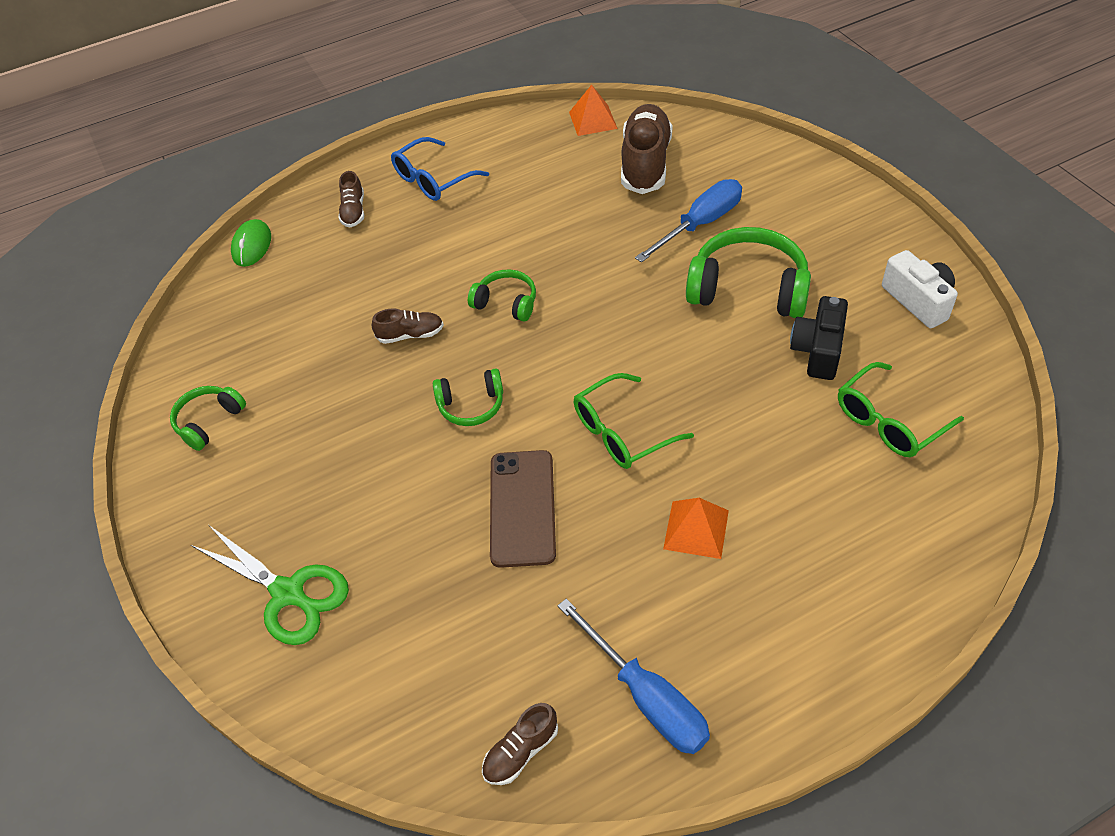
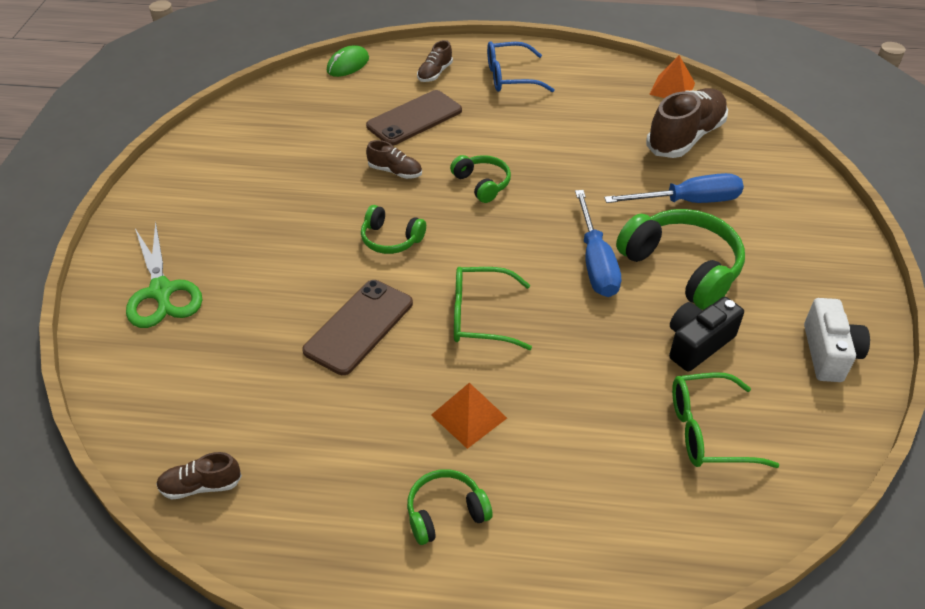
camera: 30 degrees right, 5 degrees down
green headphones [170,386,246,451] -> green headphones moved to [407,469,492,545]
blue screwdriver [558,598,710,754] -> blue screwdriver moved to [575,190,621,297]
none -> brown phone [366,90,462,145]

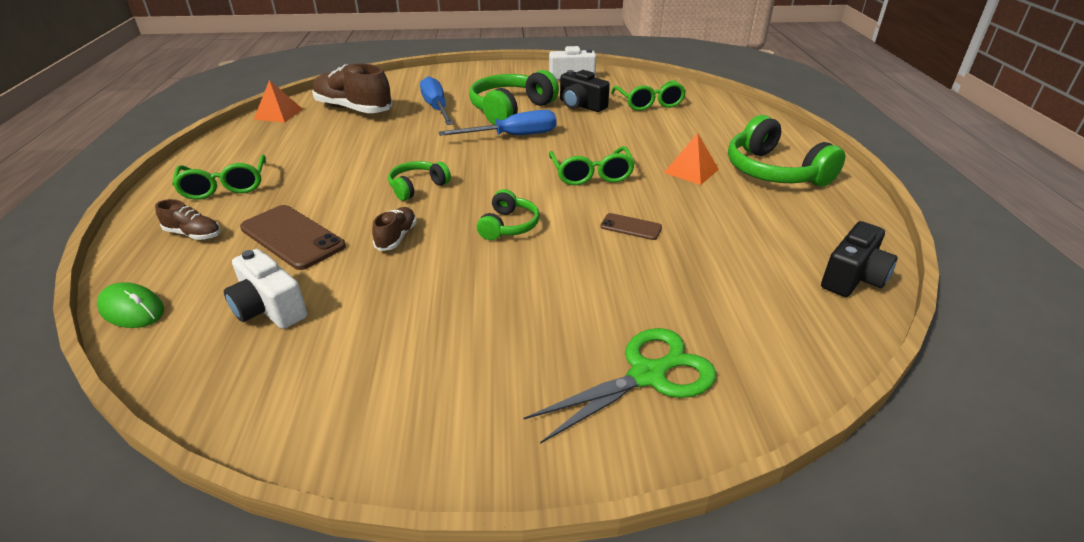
camera: 100 degrees left, 10 degrees down
brown shoe [156,452,242,500] -> black camera [821,221,898,297]
brown phone [302,280,413,375] -> brown phone [600,213,662,240], size x0.52
green headphones [407,469,492,545] -> green headphones [728,115,845,187], size x1.83
blue glasses [487,41,554,92] -> green glasses [172,155,266,200]
none -> white camera [224,249,308,329]

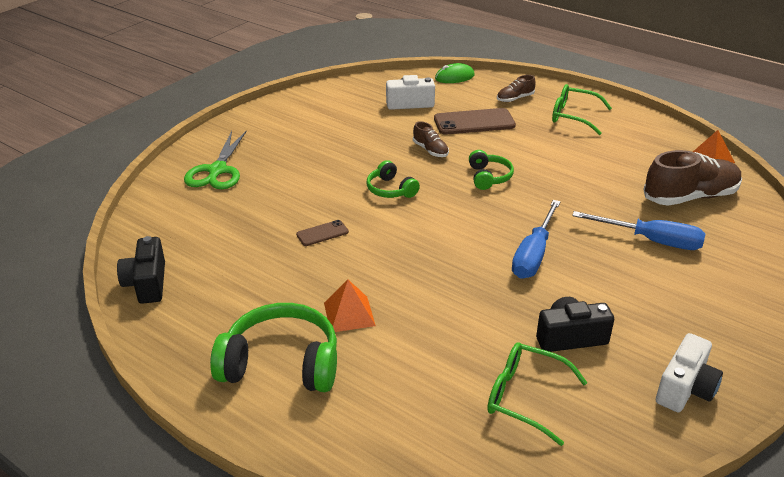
camera: 130 degrees right, 0 degrees up
green headphones [469,70,559,125] -> none
green glasses [549,146,635,185] -> none

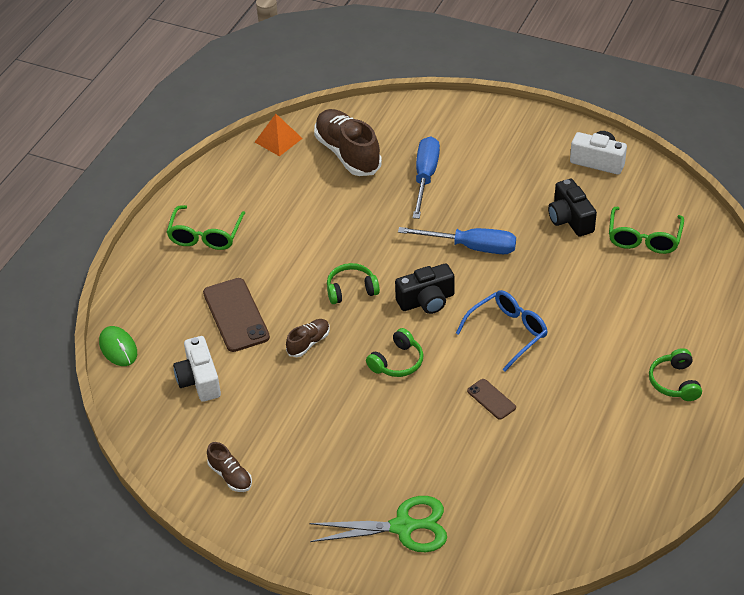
camera: 100 degrees left, 10 degrees up
black camera [117,236,165,304] -> black camera moved to [395,263,455,314]
green headphones [210,303,337,392] -> green headphones [649,348,702,401], size x0.55
orange pyramid [324,280,376,332] -> none
brown shoe [497,75,536,102] -> brown shoe moved to [207,442,252,492]
none -> blue glasses [456,290,548,371]

